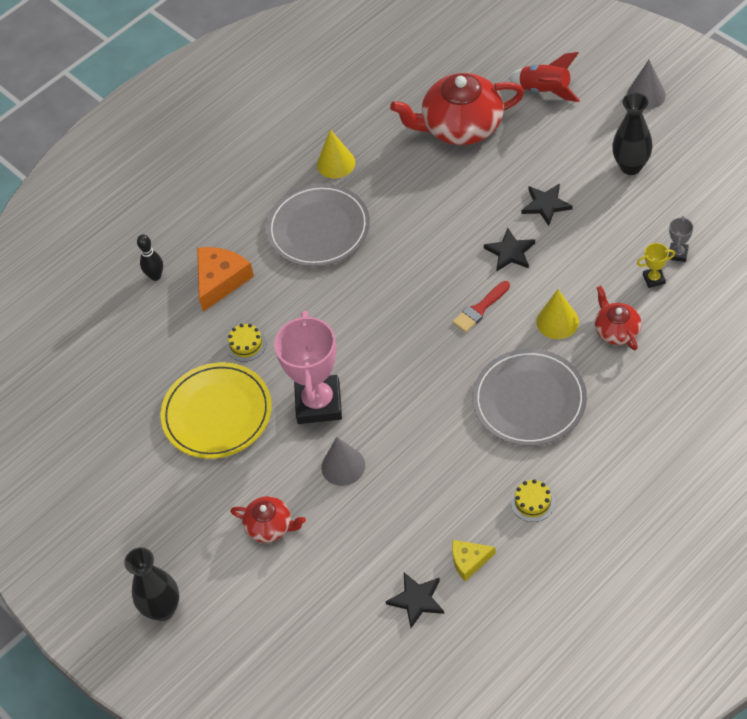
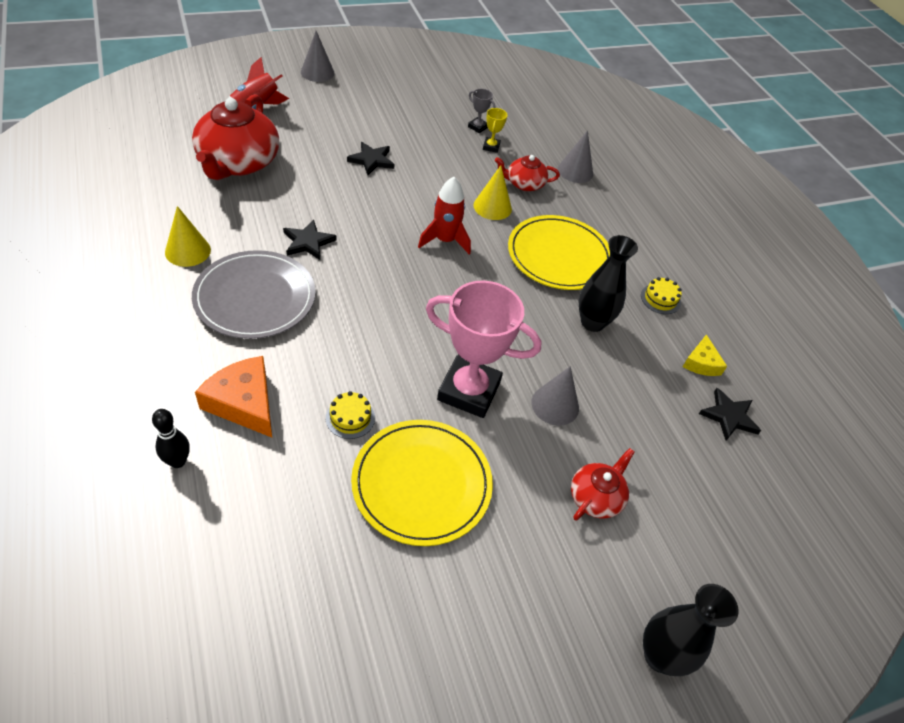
camera: 80 degrees left, 5 degrees down
red brush [452,281,510,332] -> red rocket [418,177,471,255]
grey plate [472,349,587,446] -> yellow plate [508,215,610,290]
black star [484,228,535,271] -> black star moved to [283,219,337,260]
black vase [612,93,653,175] -> black vase moved to [579,235,638,332]
none -> grey cone [558,130,593,183]

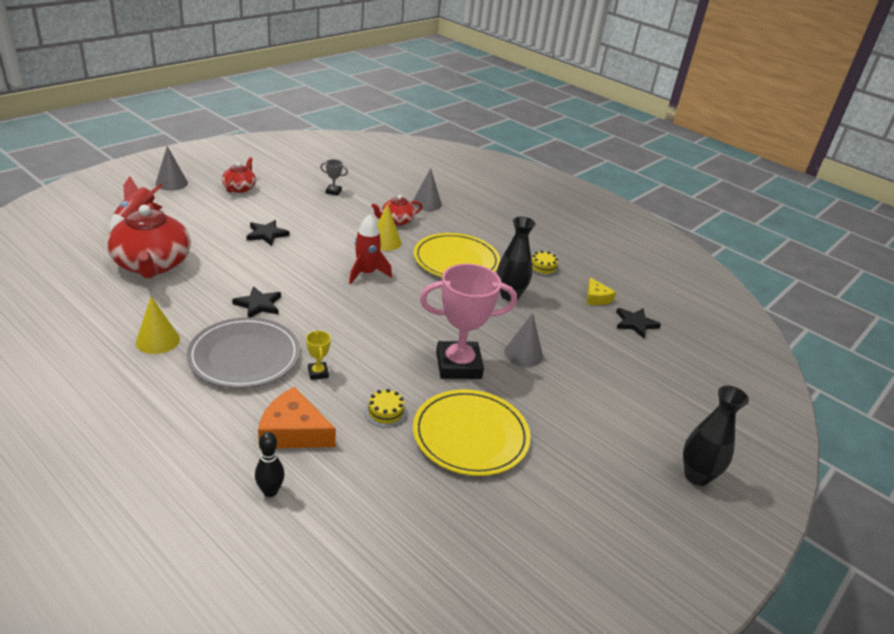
camera: 25 degrees left, 15 degrees down
yellow trophy [483,108,507,153] -> yellow trophy moved to [306,330,331,380]
red teapot [571,448,634,521] -> red teapot moved to [222,157,256,193]

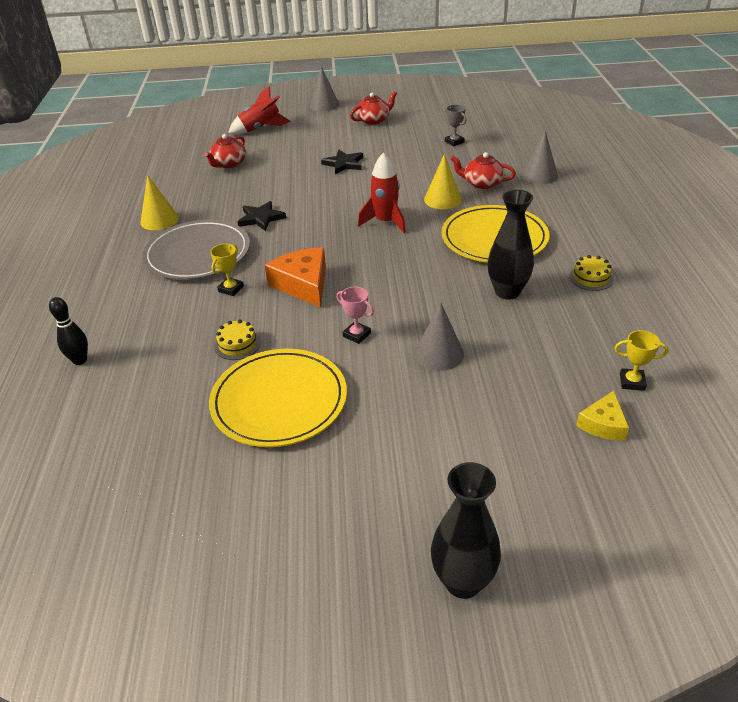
camera: 50 degrees right, 5 degrees up
red teapot [107,203,191,279] -> red teapot [205,134,246,168], size x0.51
orange cheese [258,387,336,449] -> orange cheese moved to [265,247,326,308]
pink trophy [420,264,517,379] -> pink trophy [337,287,374,344], size x0.41
yellow cheese [587,277,616,305] -> yellow cheese moved to [576,391,629,441]
black star [616,308,661,338] -> yellow trophy [615,330,669,391]

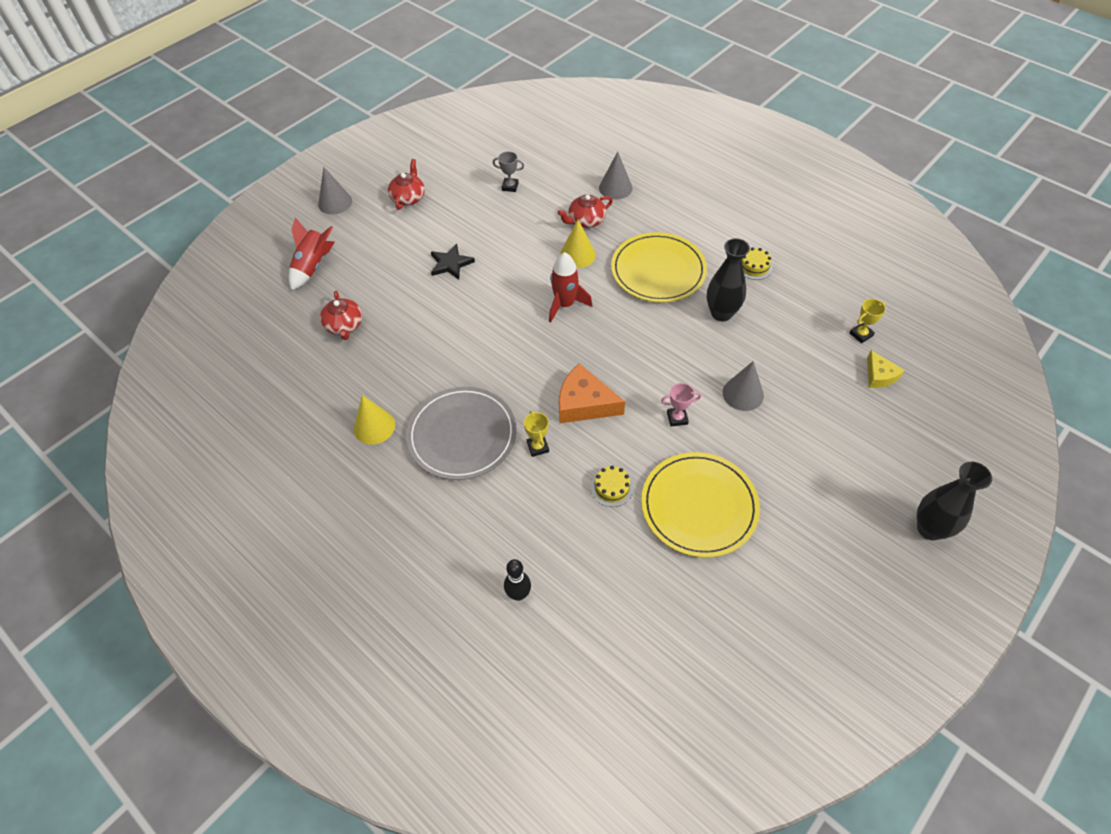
camera: 45 degrees left, 15 degrees up
black star [238,201,286,231] -> none

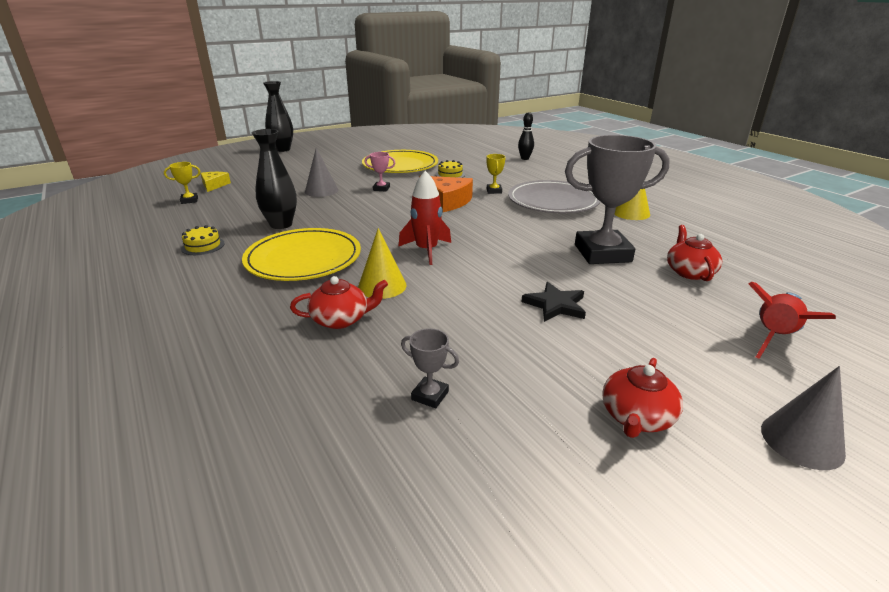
camera: 165 degrees left, 25 degrees down
grey cone [599,152,632,199] -> none
none -> grey trophy [565,135,670,264]

